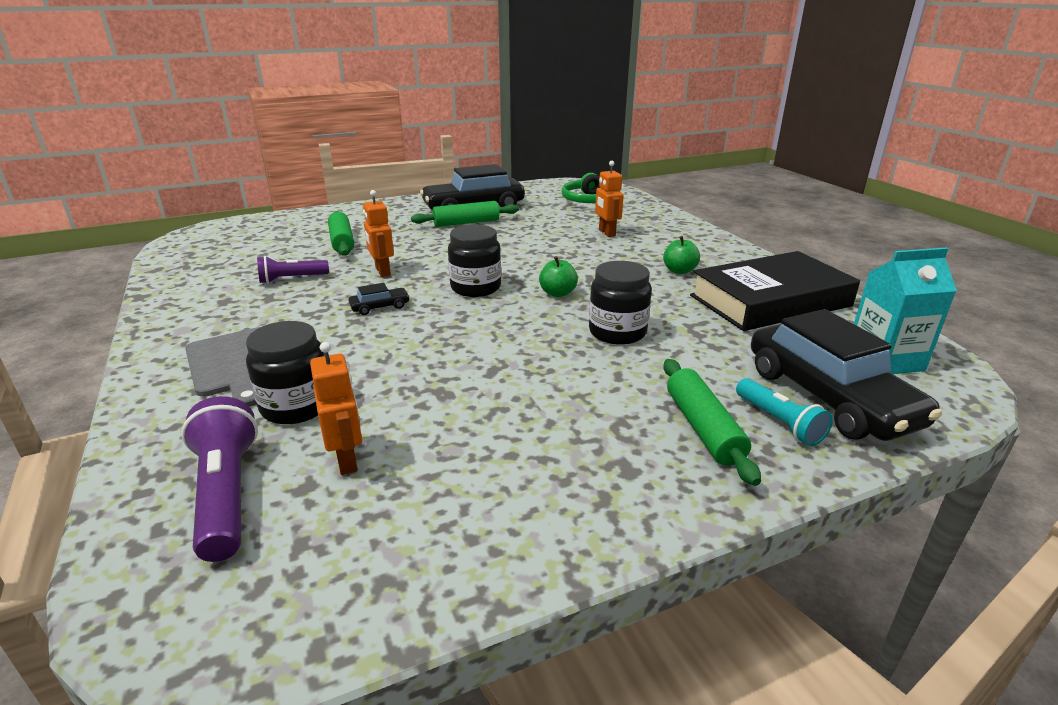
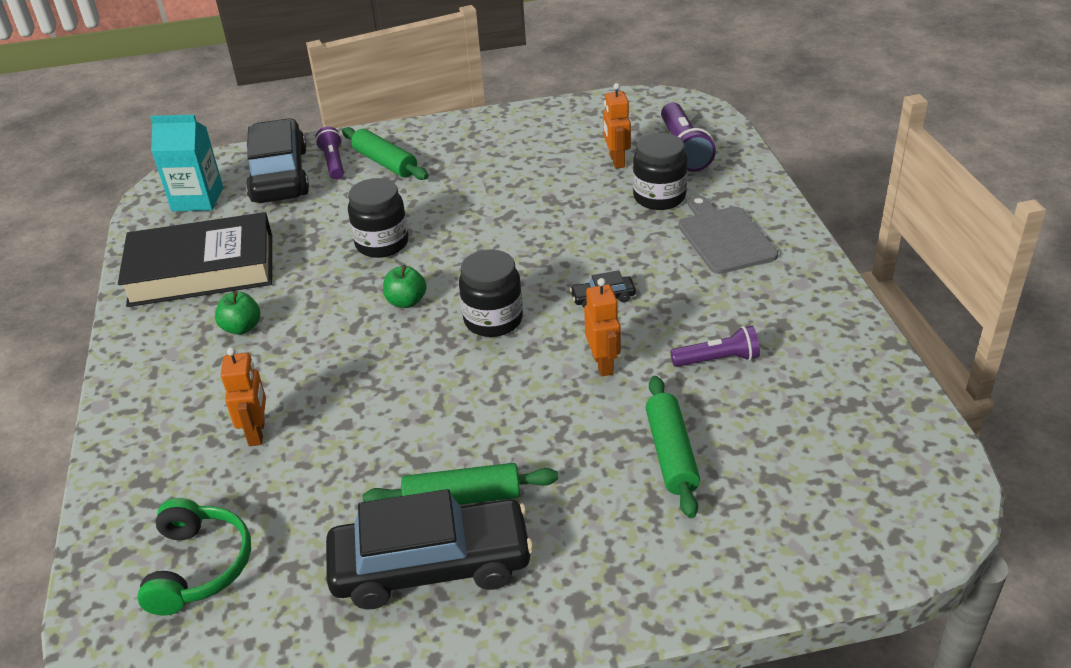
camera: 165 degrees left, 10 degrees up
green rolling pin [663,359,761,486] -> green rolling pin turned 45 degrees counterclockwise [342,127,428,180]
turquoise flashlight [736,378,833,446] -> purple flashlight [315,127,344,180]

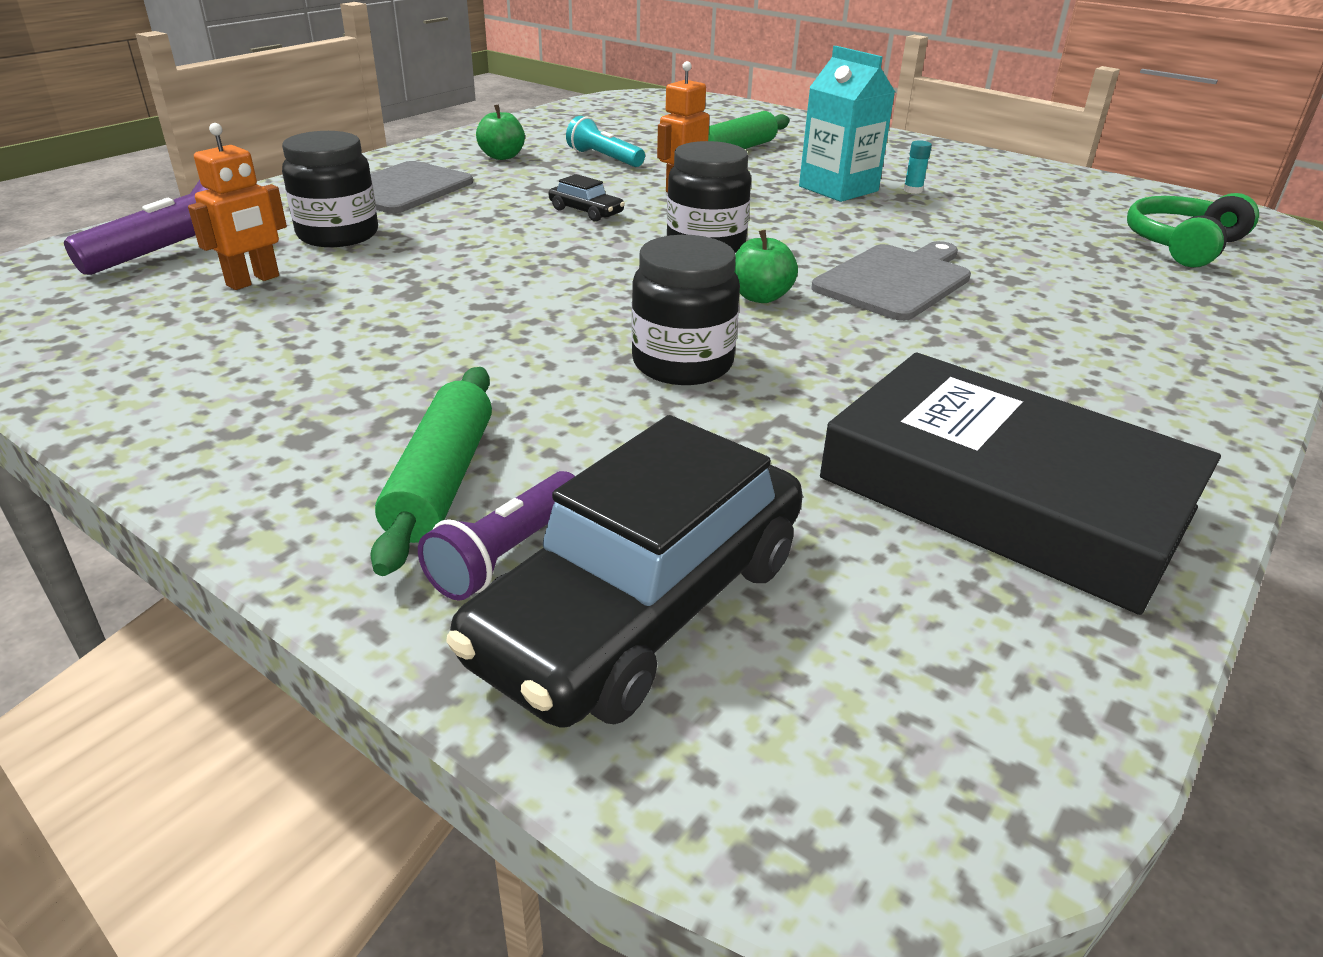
camera: 135 degrees left, 5 degrees down
turquoise carton [150,115,223,211] -> turquoise carton moved to [799,46,895,202]
green apple [215,292,260,335] -> green apple moved to [476,104,525,160]
orange robot [221,347,266,446] -> none
black car [326,489,533,610] -> none
green rolling pin [362,463,558,505] -> turquoise glue stick [903,140,932,194]
purple flashlight [671,326,760,367] -> turquoise flashlight [566,116,645,167]
none -> grey cutting board [811,241,971,321]

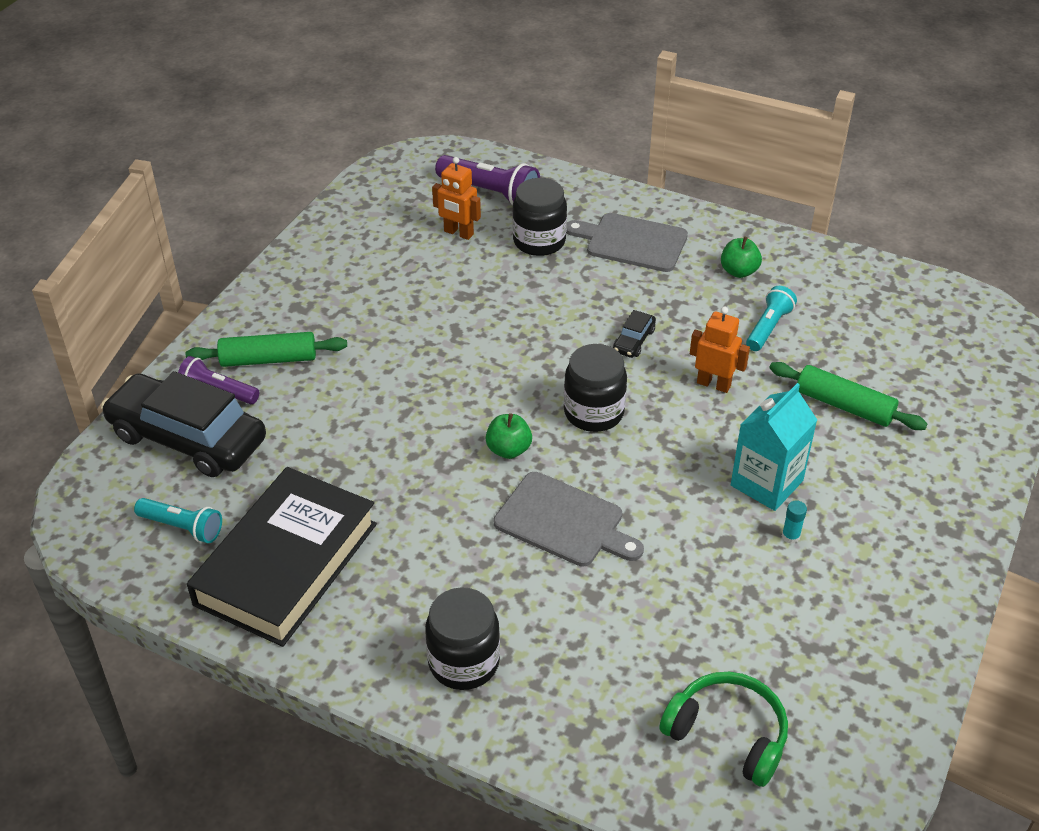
camera: 80 degrees right, 10 degrees up
black jar [631,235,740,385] -> black jar moved to [425,587,500,690]
none -> turquoise flashlight [134,498,222,543]

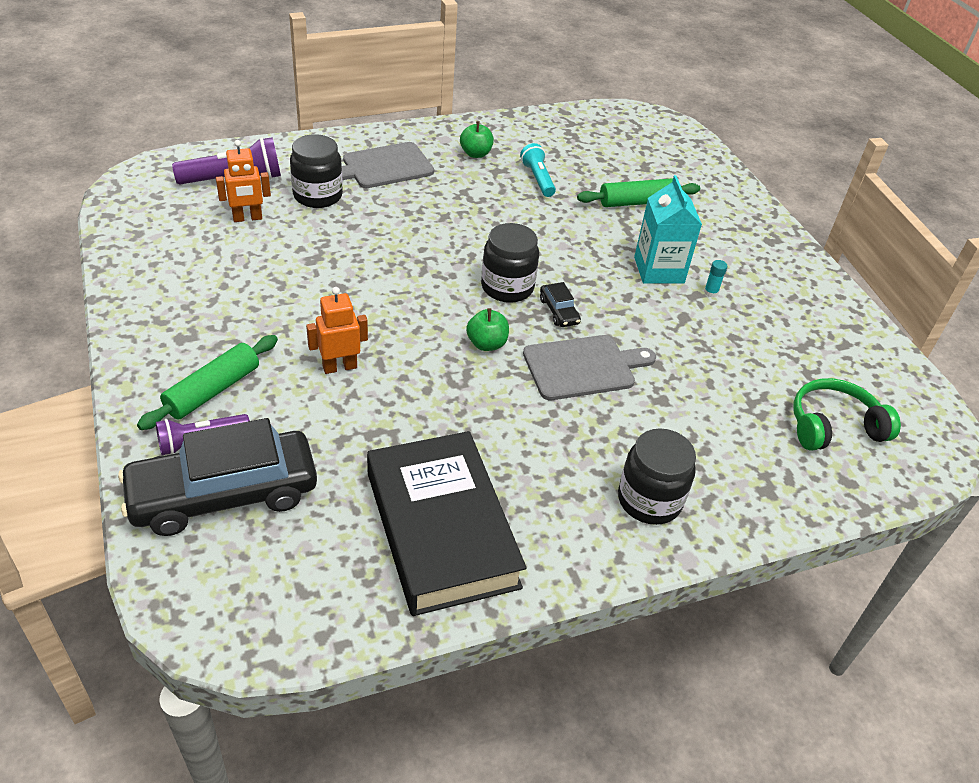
camera: 50 degrees left, 0 degrees up
turquoise flashlight [134,498,222,543] -> none
black car [613,310,656,358] -> black car moved to [540,282,581,327]
orange robot [690,307,750,393] -> orange robot moved to [306,287,368,374]

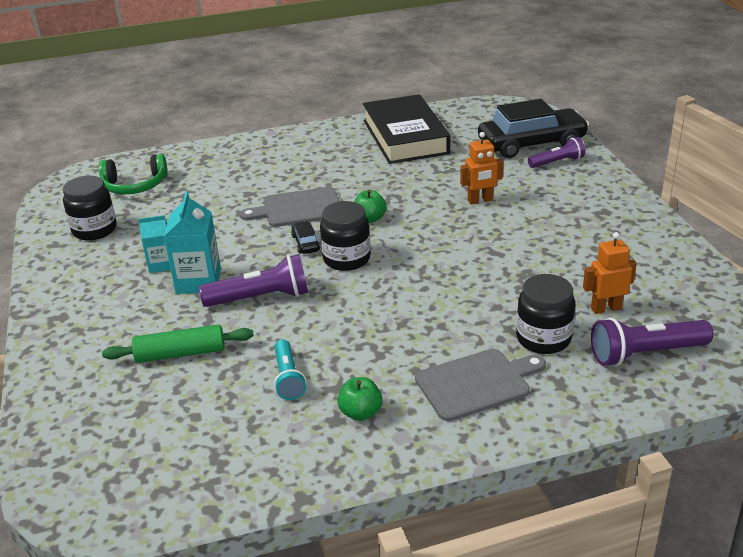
camera: 170 degrees left, 10 degrees down
green rolling pin [137,335,278,430] -> none
black jar [618,428,696,525] -> black jar moved to [63,176,117,241]
turquoise glue stick [704,260,727,297] -> turquoise carton [138,215,171,273]
none -> purple flashlight [199,254,308,307]

